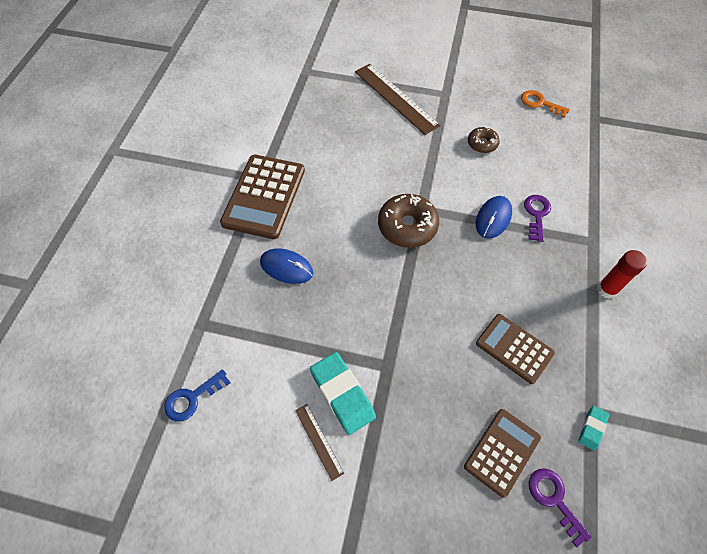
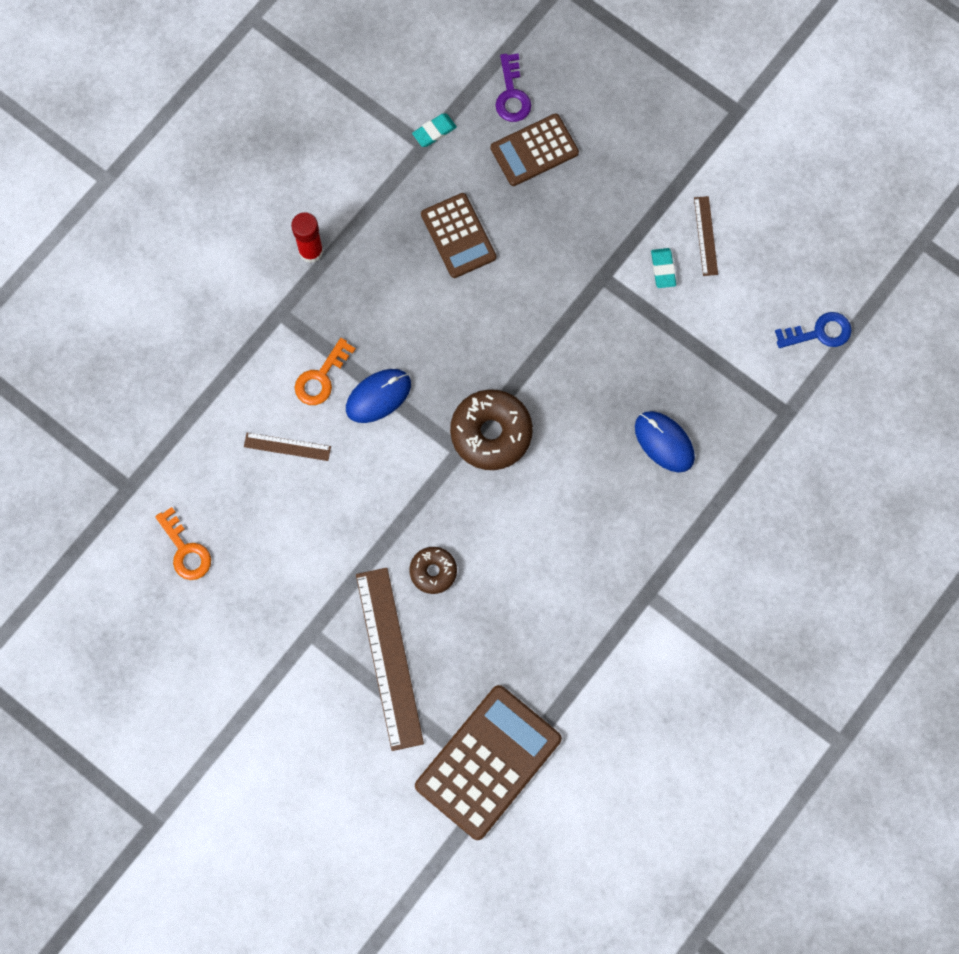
camera: 155 degrees left, 15 degrees up
brown calculator [220,155,305,239] -> brown calculator moved to [415,685,562,840]
turquoise eraser [310,352,376,435] -> turquoise eraser [651,248,676,288], size x0.51
brown donut [468,127,500,153] -> brown donut moved to [409,547,457,594]
purple key [524,195,551,242] -> orange key [295,338,356,405]
none -> brown ruler [244,433,331,461]

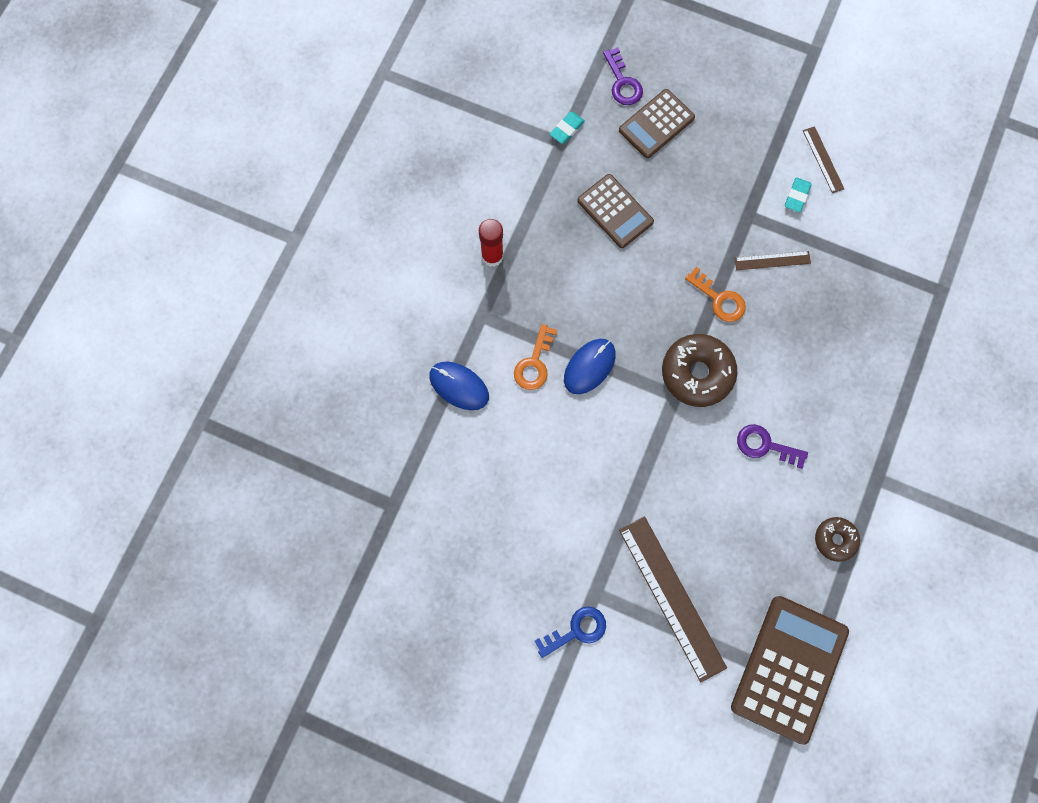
camera: 15 degrees left, 0 degrees up
orange key [155,507,211,580] -> orange key moved to [685,267,746,322]
brown ruler [244,433,331,461] -> brown ruler moved to [734,251,811,270]
brown donut [409,547,457,594] -> brown donut moved to [815,517,860,562]
blue mouse [635,411,695,473] -> blue mouse moved to [429,362,489,410]
turquoise eraser [651,248,676,288] -> turquoise eraser turned 45 degrees clockwise [785,177,811,212]
blue key [775,312,852,348] -> blue key moved to [534,606,606,658]
none -> purple key [737,424,808,468]

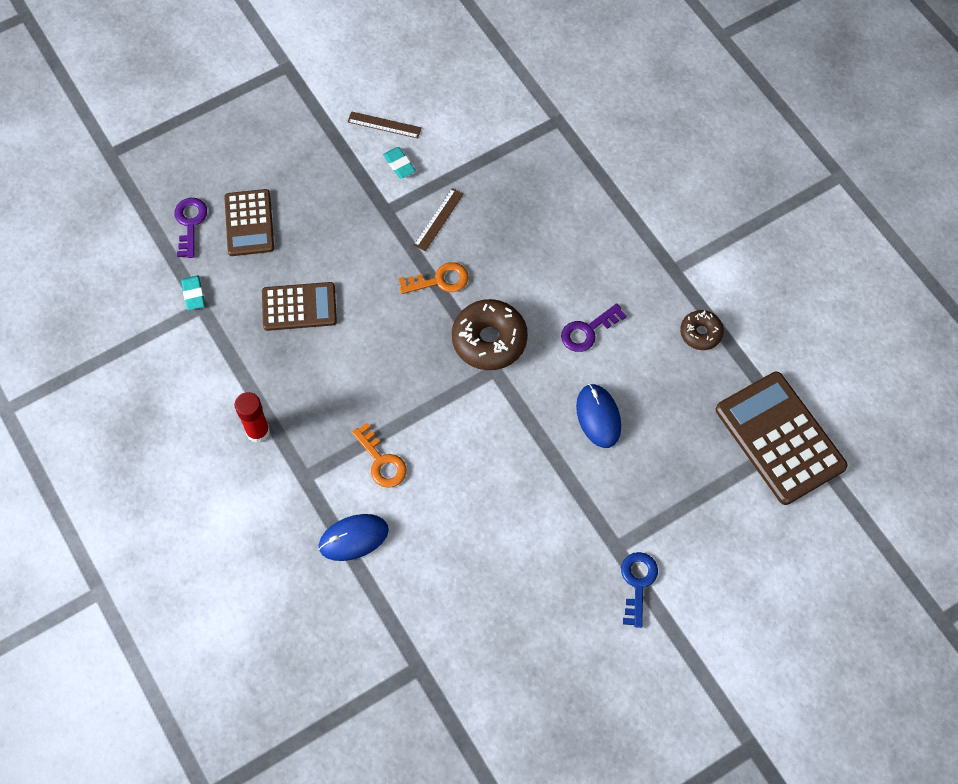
camera: 55 degrees left, 10 degrees down
blue mouse [564,339,616,394] -> blue mouse moved to [576,384,621,448]
purple key [603,47,643,105] -> purple key turned 105 degrees counterclockwise [174,198,207,258]
brown ruler [619,516,727,682] -> none

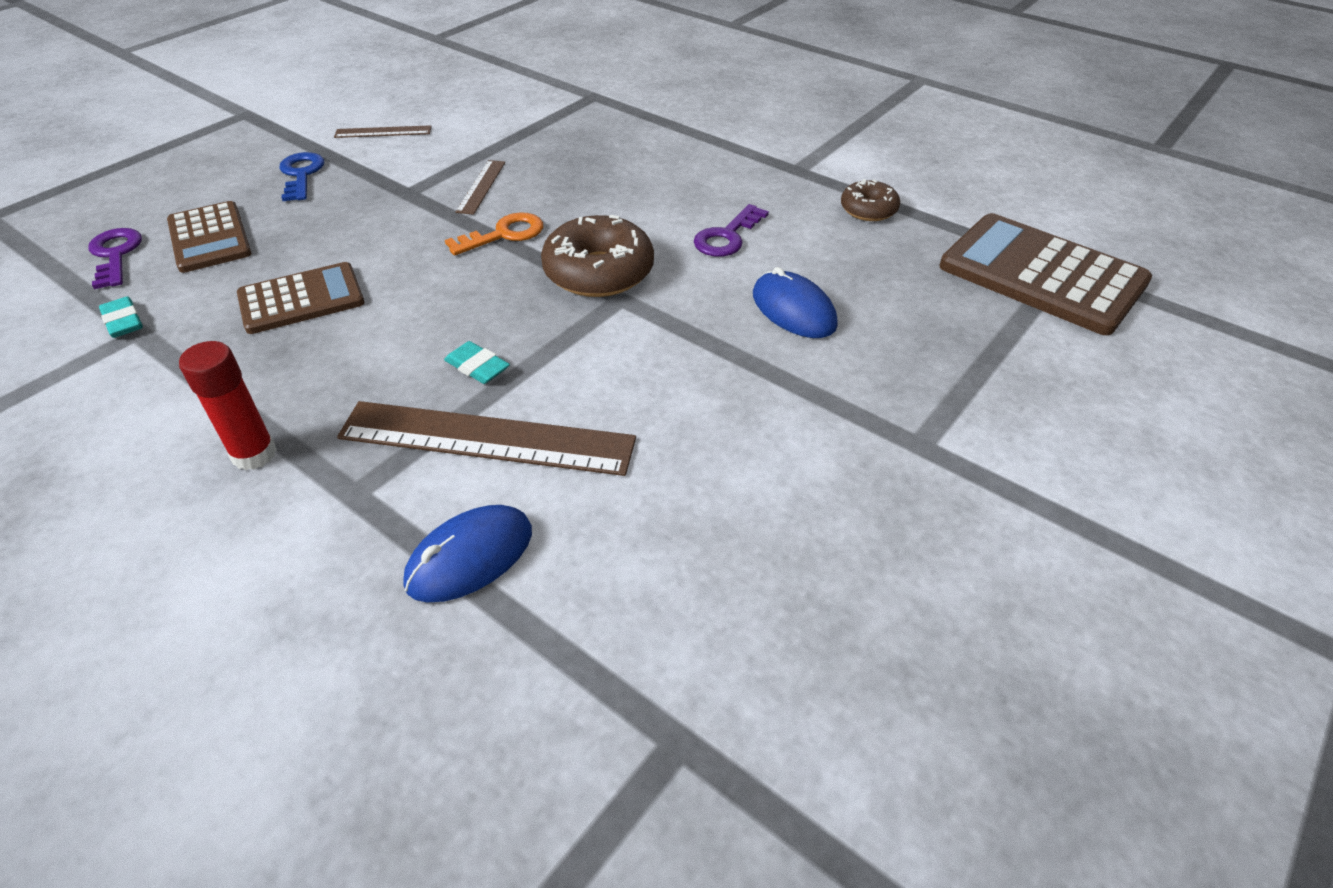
camera: 20 degrees left, 20 degrees down
orange key [352,423,407,488] -> brown ruler [337,401,636,476]
turquoise eraser [383,147,416,179] -> turquoise eraser moved to [444,341,510,384]
blue key [621,552,658,628] -> blue key moved to [279,152,324,201]

